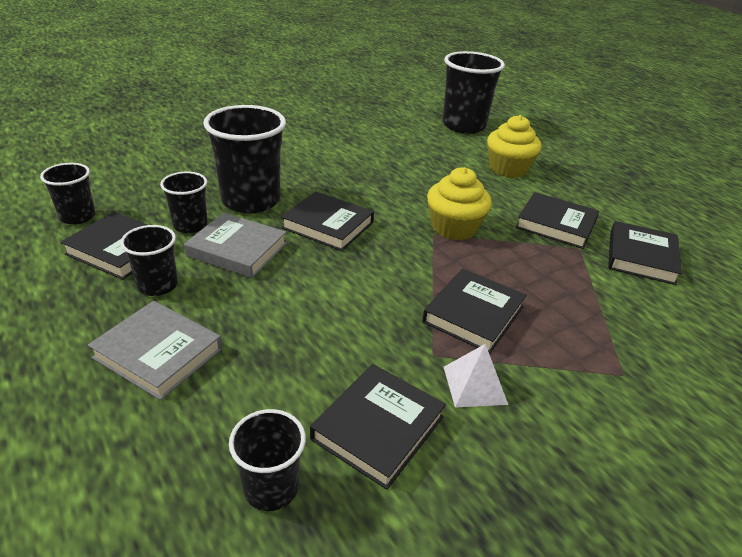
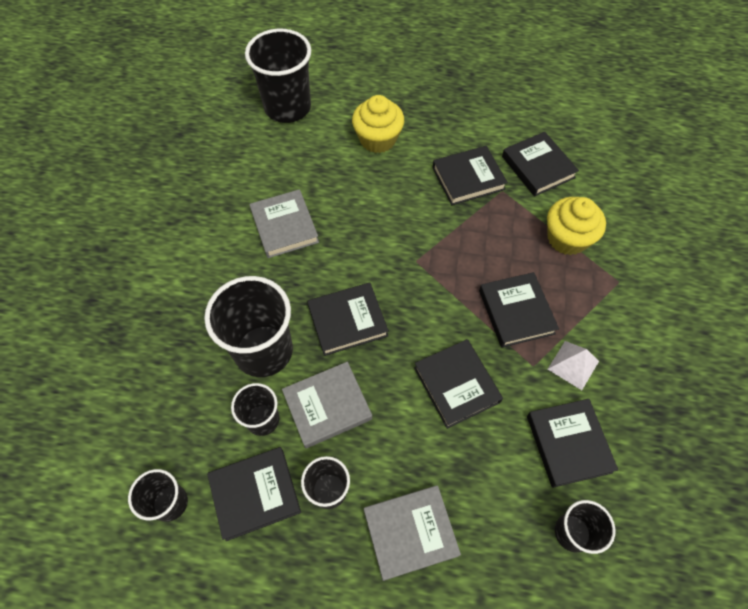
camera: 45 degrees left, 25 degrees up
yellow cupcake [427,167,492,240] -> yellow cupcake moved to [547,197,606,255]
none -> grey book [250,189,319,258]
none -> black book [414,339,503,429]

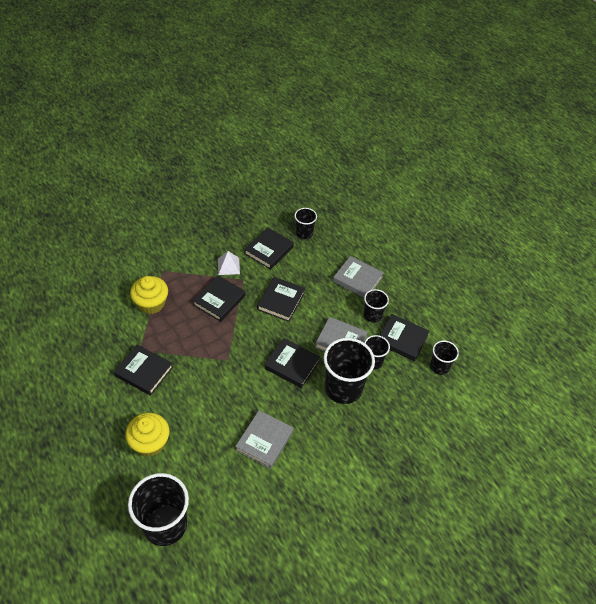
camera: 135 degrees left, 10 degrees down
black book [502,132,579,196] -> none

